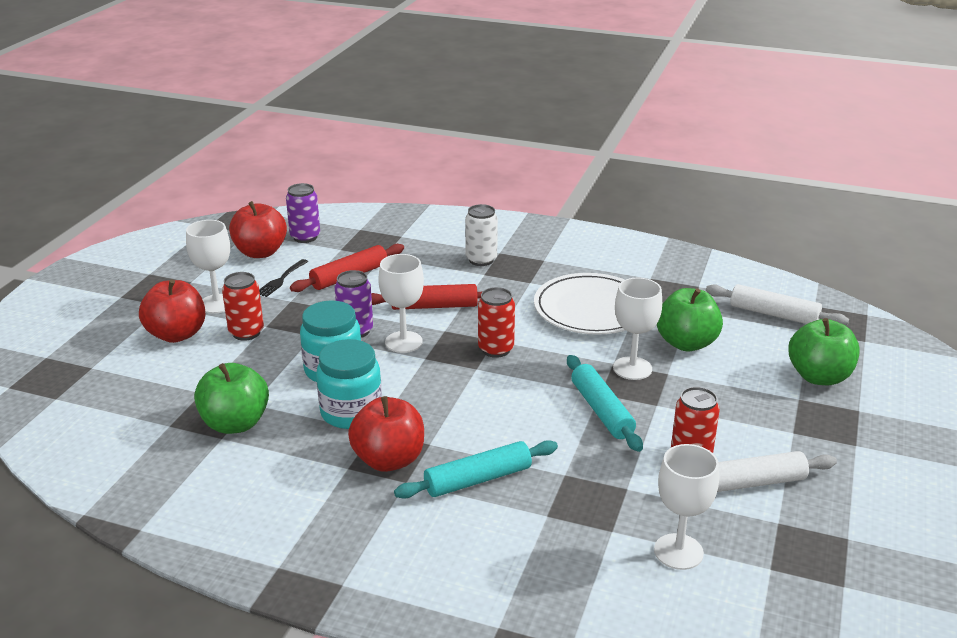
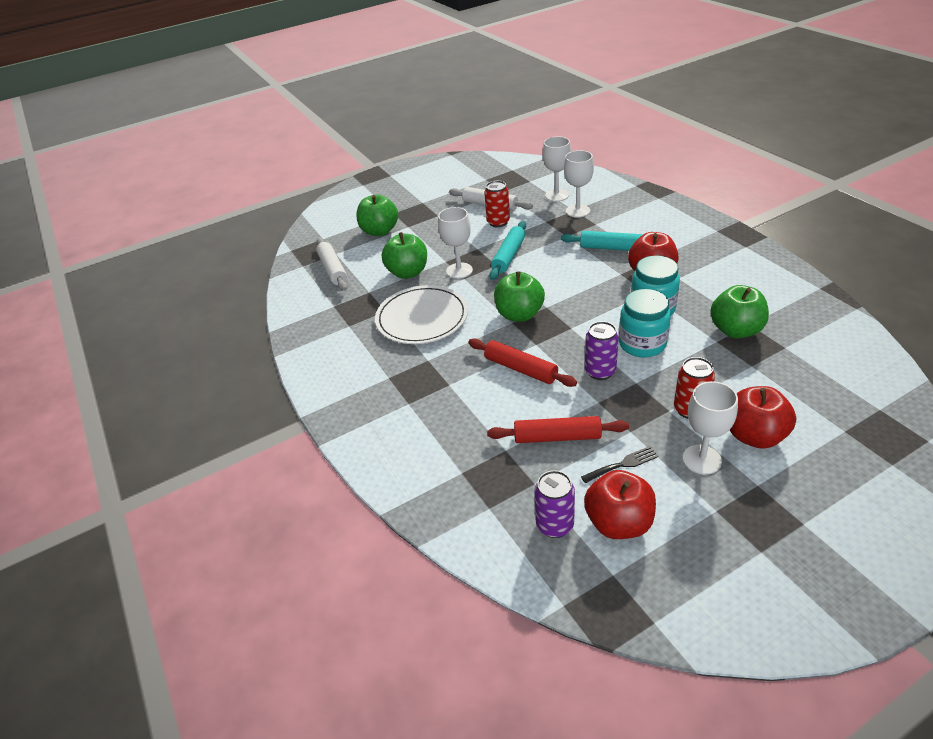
camera: 135 degrees left, 10 degrees up
white goblet [378,254,424,353] -> white goblet moved to [564,150,594,218]
white can [465,204,498,266] -> none
red can [478,287,515,358] -> green apple [494,271,545,322]

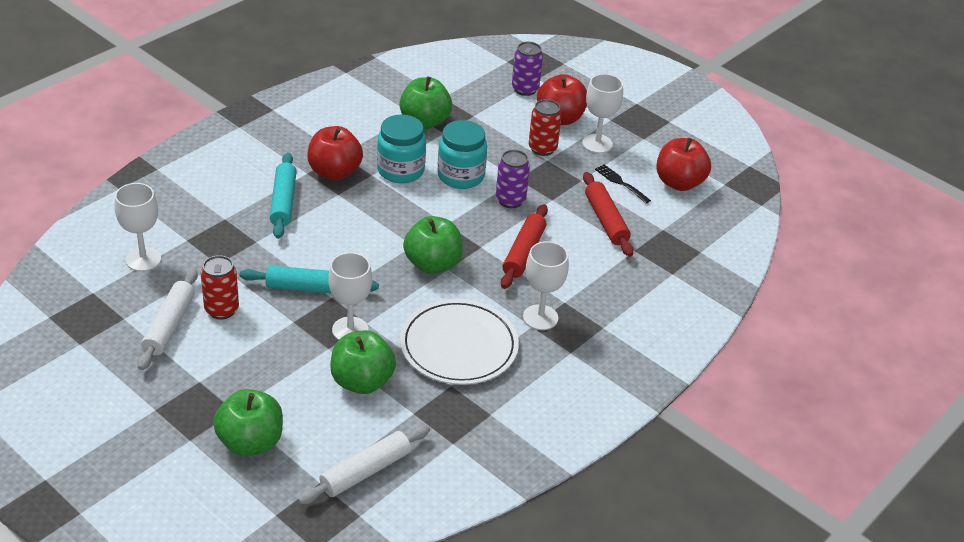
camera: 115 degrees left, 0 degrees up
purple can [534,470,575,538] -> purple can moved to [512,42,543,96]
white goblet [564,150,594,218] -> white goblet moved to [523,241,569,330]

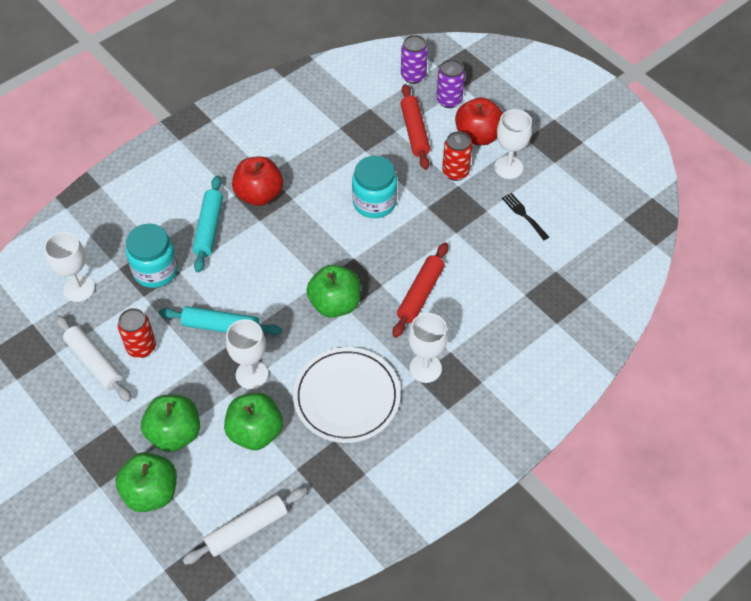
camera: 10 degrees right, 15 degrees up
white rolling pin [137,269,198,370] -> white rolling pin turned 60 degrees counterclockwise [55,315,131,402]
turquoise jar [377,115,426,183] -> turquoise jar moved to [126,224,178,288]
green apple [399,76,452,129] -> green apple moved to [141,395,200,452]
purple can [496,150,530,208] -> purple can moved to [401,35,428,84]
red rolling pin [583,172,634,257] -> red rolling pin moved to [400,84,430,170]
red apple [656,138,711,191] -> none

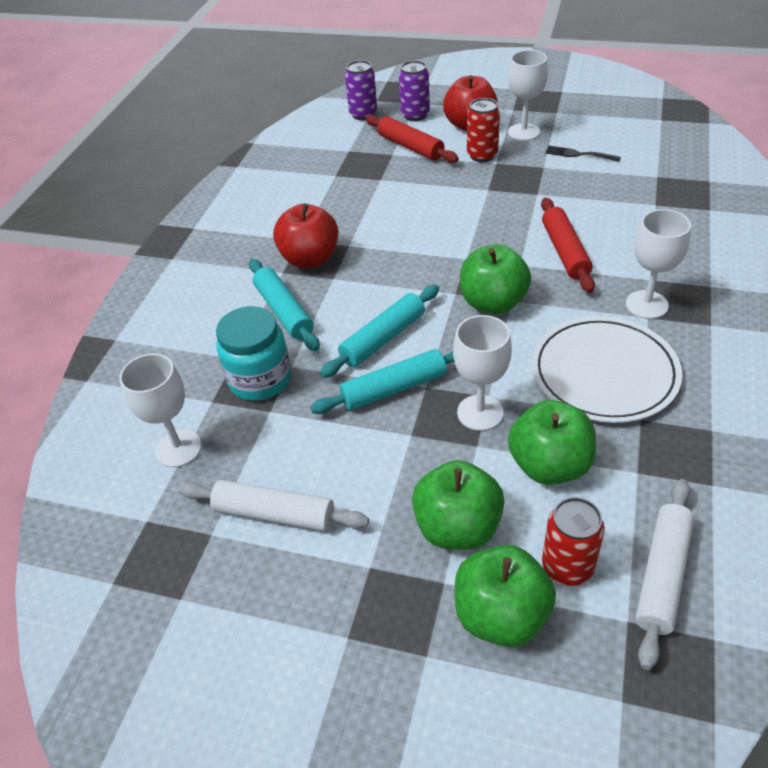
camera: 30 degrees left, 10 degrees down
red can [118,308,156,358] -> red can moved to [542,497,605,586]
turquoise jar [352,156,397,218] -> none
none -> turquoise rolling pin [320,285,439,378]

